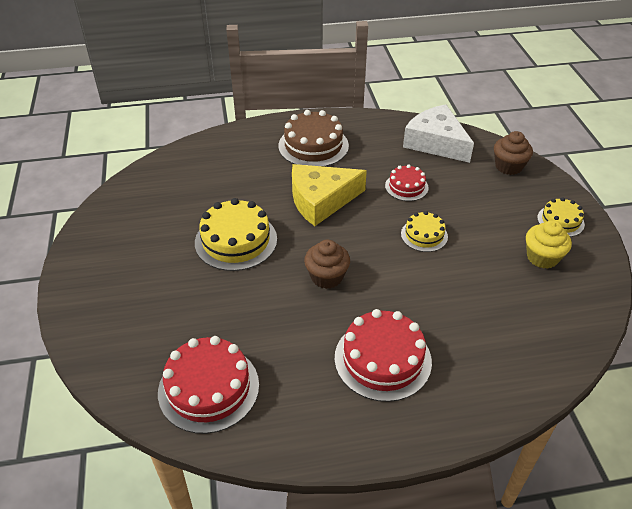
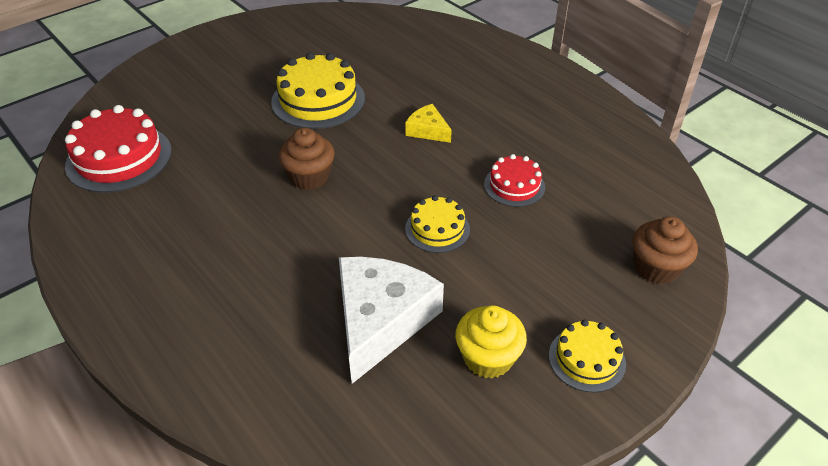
camera: 60 degrees right, 0 degrees up
brown cake [278,110,349,167] -> none
yellow cheese [292,164,367,226] -> yellow cheese [405,104,452,143], size x0.49
red cake [335,309,432,402] -> none
white cheese [403,104,474,163] -> white cheese moved to [339,257,444,384]

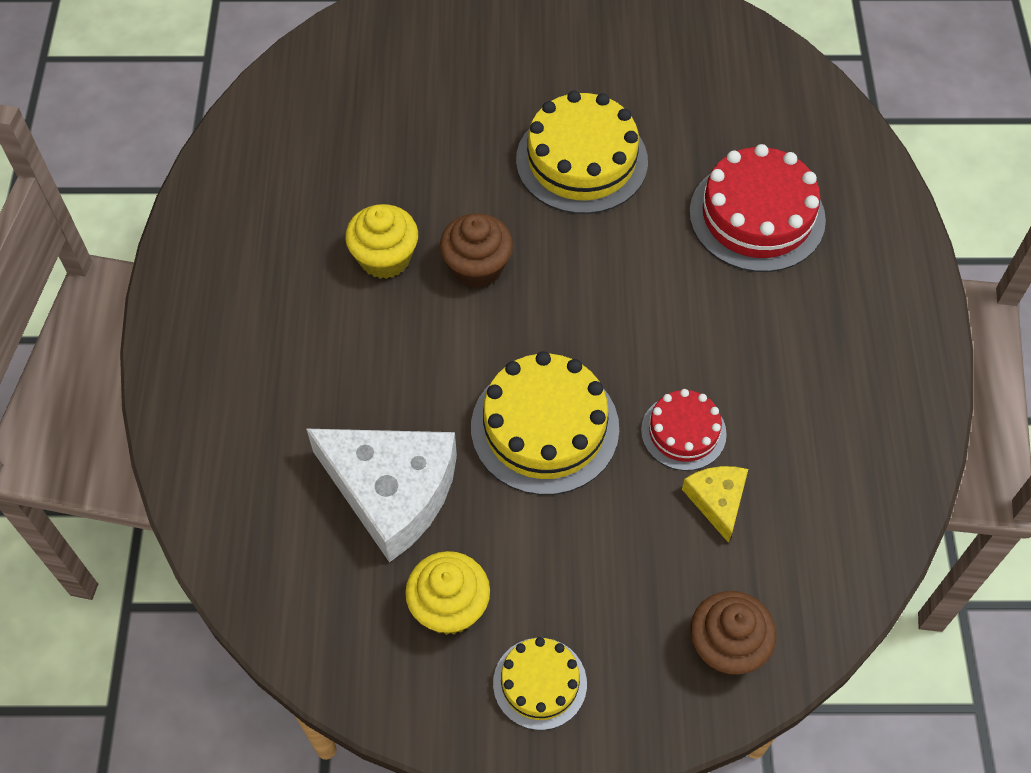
camera: 40 degrees right, 15 degrees up
red cake [65,105,172,193] -> red cake moved to [689,144,826,272]
white cheese [339,257,444,384] -> white cheese turned 60 degrees clockwise [307,429,457,563]
yellow cheese [405,104,452,143] -> yellow cheese moved to [682,466,748,543]
yellow cake [405,195,470,253] -> yellow cake [471,351,619,495], size x1.75
none -> yellow cupcake [345,204,418,279]

